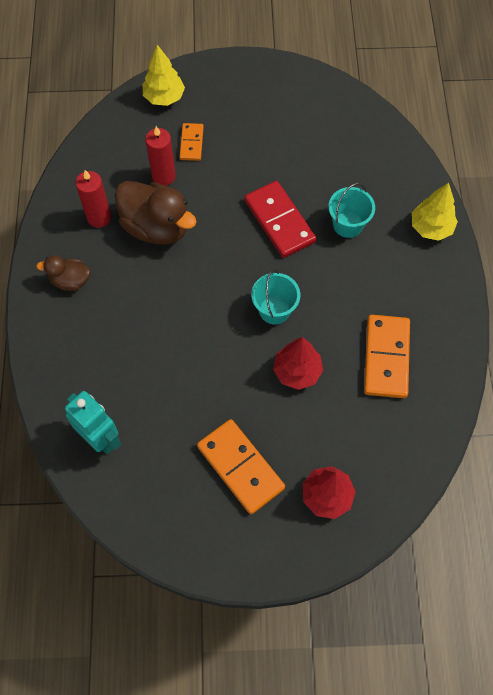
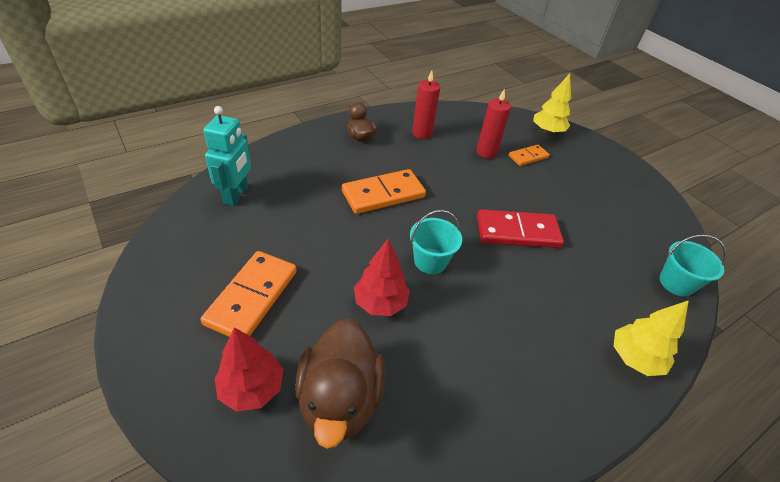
camera: 55 degrees right, 20 degrees down
brown duck [115,181,197,245] -> brown duck moved to [295,318,385,449]
red domino [244,181,316,258] -> red domino turned 60 degrees clockwise [477,209,564,248]
turquoise bucket [329,183,375,238] -> turquoise bucket moved to [659,234,727,296]
orange domino [364,315,410,398] -> orange domino moved to [342,169,426,214]

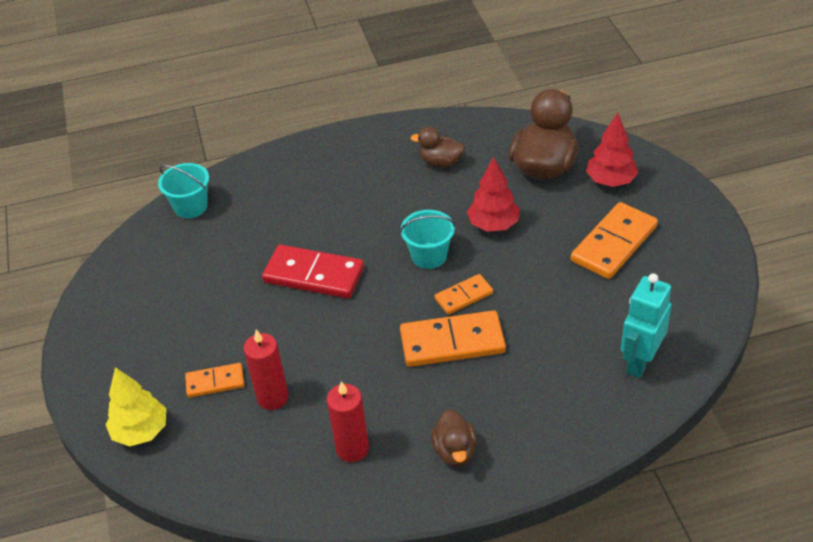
camera: 155 degrees left, 0 degrees up
yellow tree [614,300,689,376] -> none
none -> brown duck [410,127,465,167]
none -> orange domino [435,274,493,315]

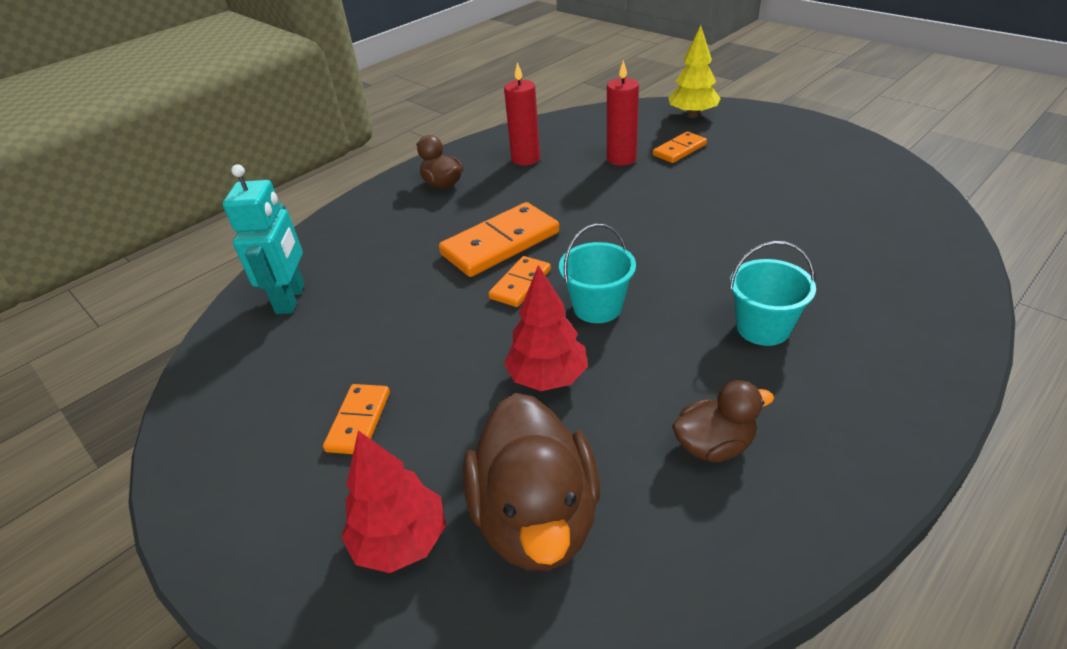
camera: 150 degrees right, 5 degrees down
turquoise bucket [158,163,209,219] -> turquoise bucket moved to [729,241,816,346]
red domino [262,245,364,298] -> none
orange domino [571,202,658,279] -> orange domino [323,384,390,454], size x0.56

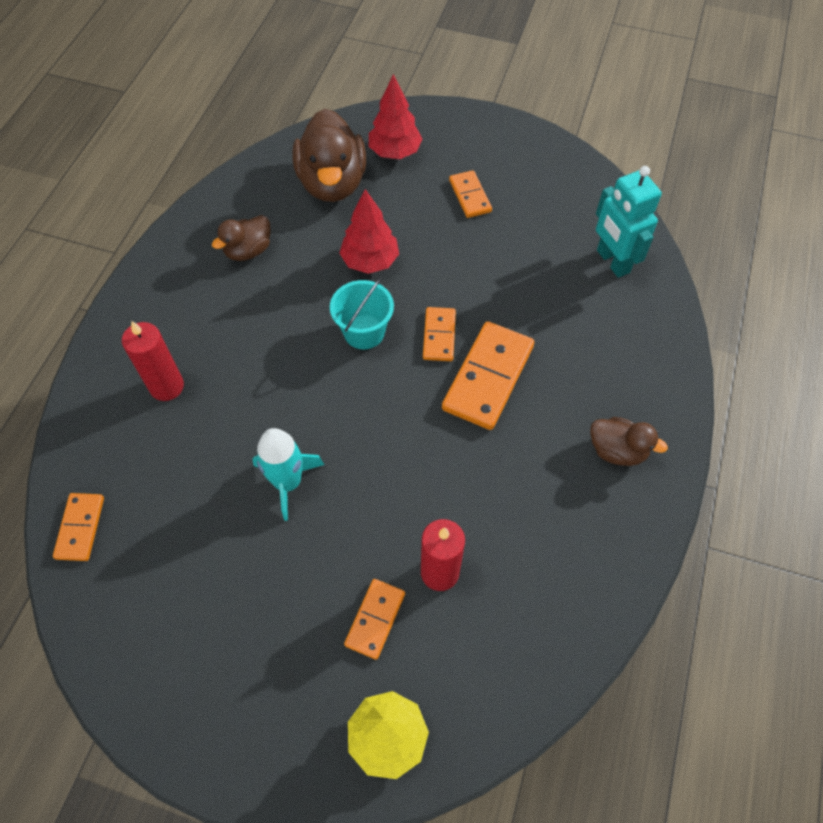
camera: 150 degrees right, 20 degrees up
brown duck [463,393,600,571] -> brown duck turned 150 degrees counterclockwise [292,109,366,202]
red candle [504,62,540,166] -> red candle moved to [122,321,184,401]
turquoise bucket [729,241,816,346] -> none
none -> orange domino [53,493,104,561]
none -> turquoise rocket [253,428,324,521]

